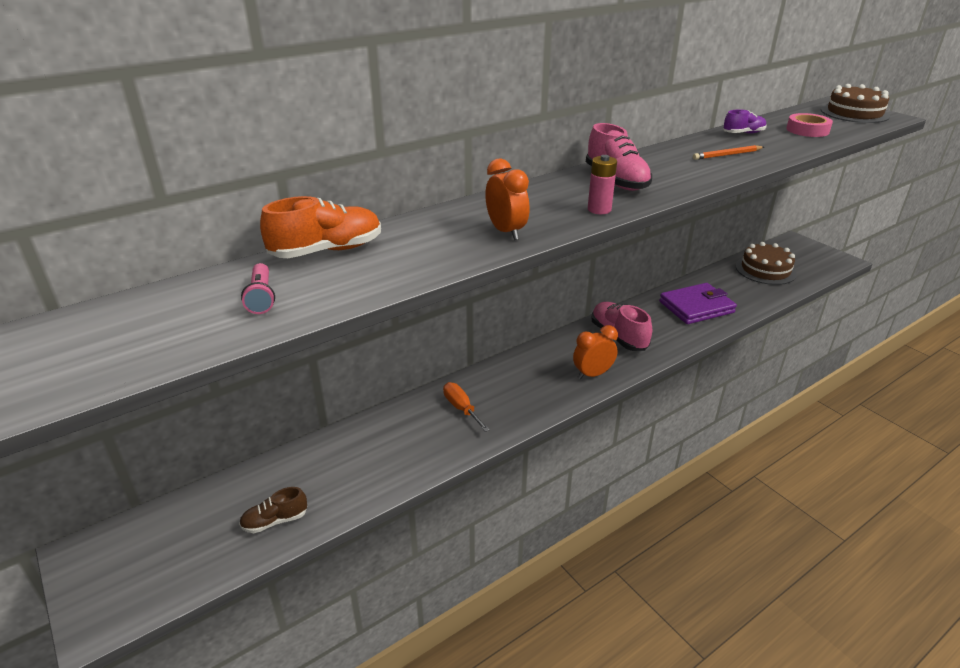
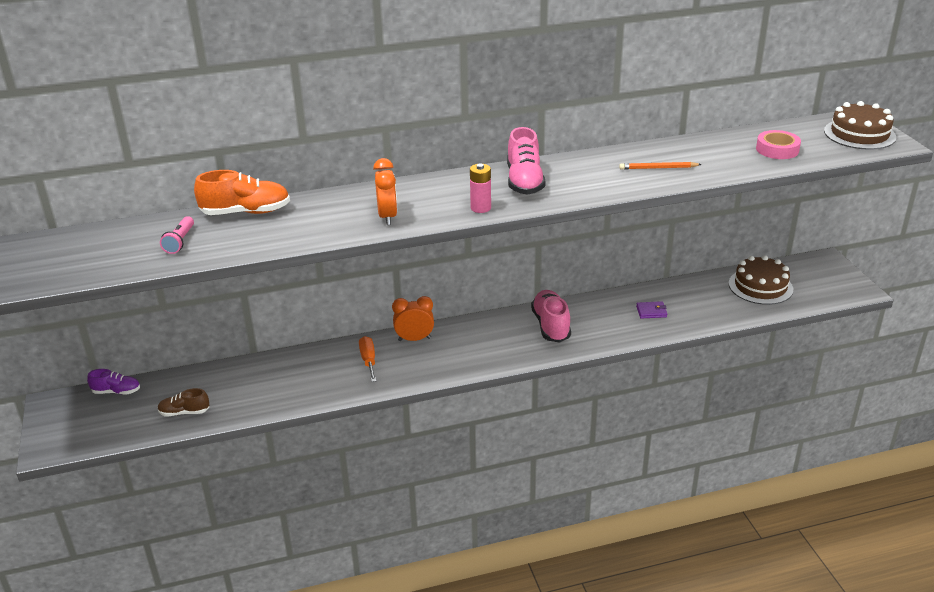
camera: 20 degrees right, 0 degrees up
orange clock [573,325,618,379] -> orange clock moved to [392,296,434,341]
purple wallet [659,283,737,324] -> purple wallet [636,301,667,319], size x0.45
purple shoe [723,109,767,134] -> purple shoe moved to [87,369,140,394]

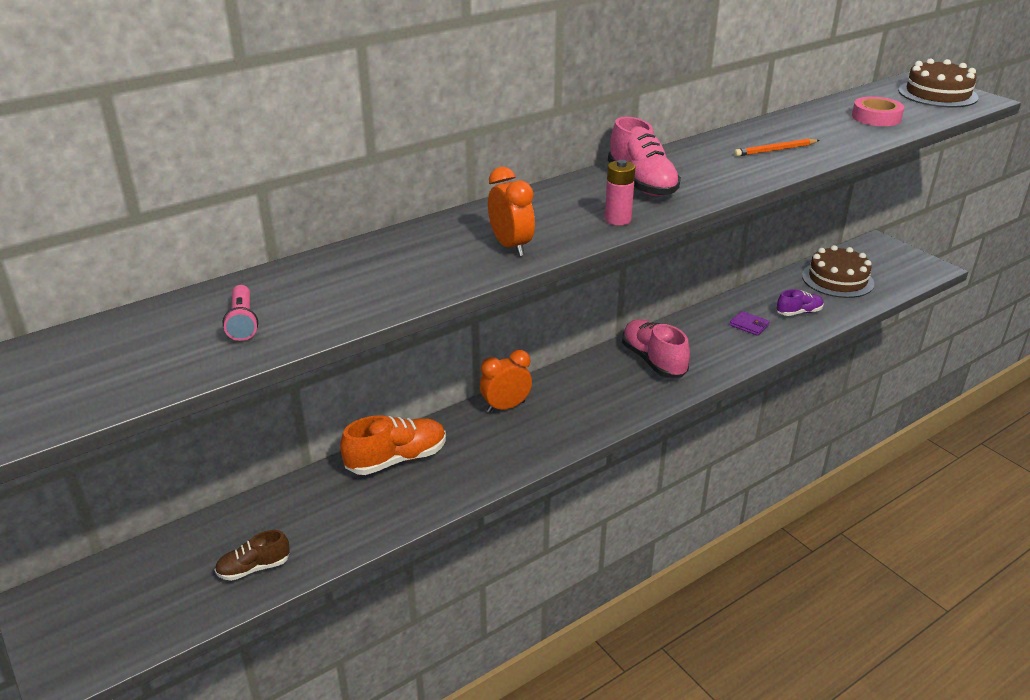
camera: 20 degrees left, 0 degrees up
purple shoe [87,369,140,394] -> purple shoe moved to [777,289,824,316]
orange shoe [194,170,290,215] -> orange shoe moved to [340,415,446,475]
orange screwdriver [359,336,376,382] -> none
purple wallet [636,301,667,319] -> purple wallet turned 60 degrees clockwise [730,311,770,336]

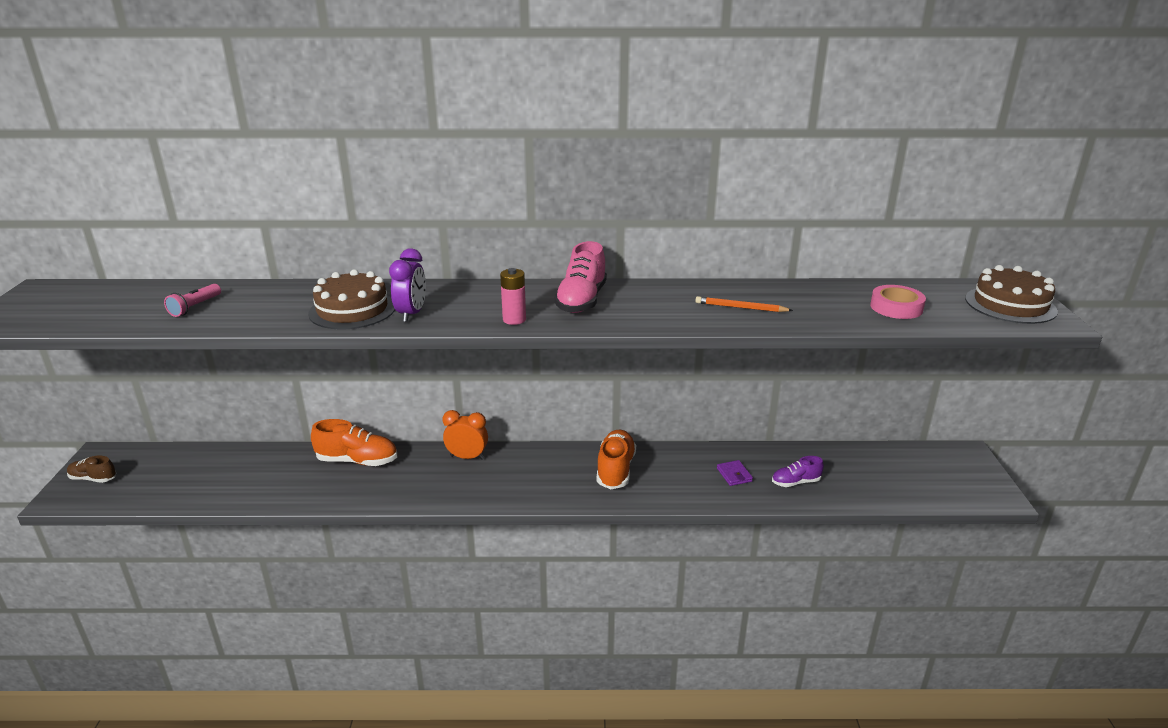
camera: 35 degrees right, 5 degrees down
brown shoe [215,530,290,581] -> brown shoe moved to [67,455,116,483]
orange clock [488,167,535,256] -> purple clock [389,249,426,322]
pink shoe [622,319,690,378] -> orange shoe [597,430,636,489]
purple shoe [777,289,824,316] -> purple shoe turned 150 degrees clockwise [772,456,824,487]
brown cake [802,245,874,298] -> brown cake moved to [308,269,395,329]

